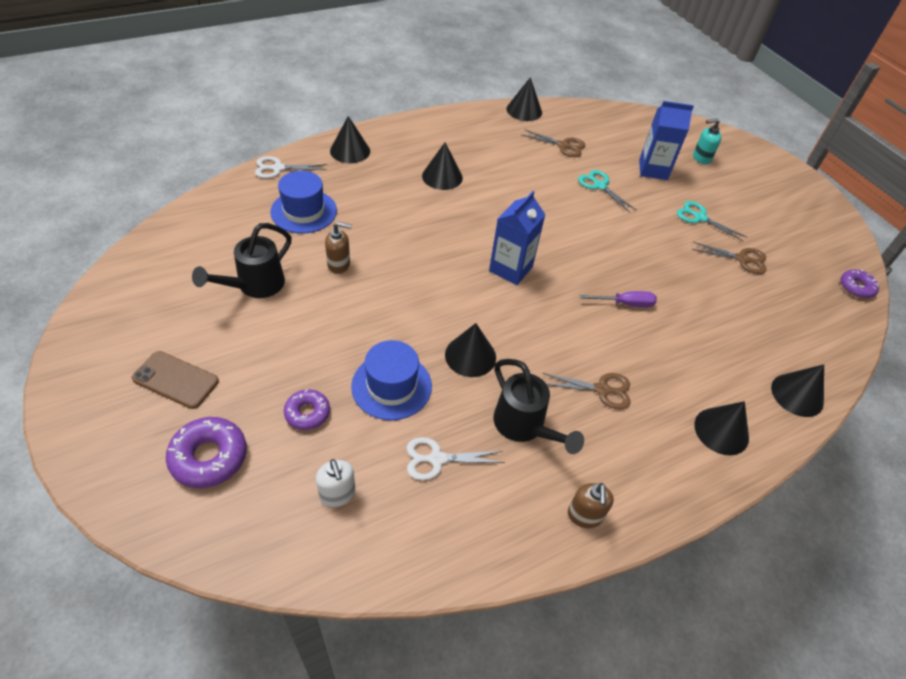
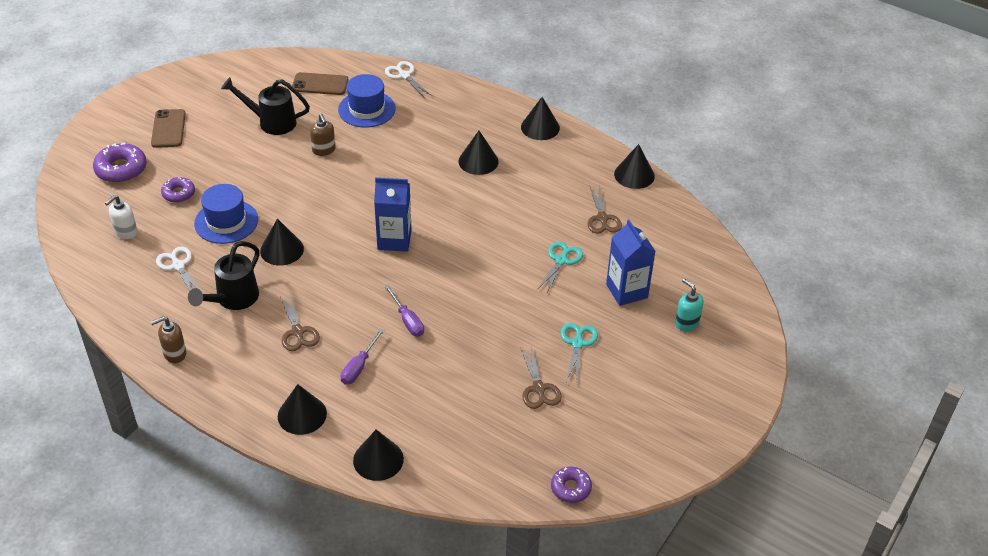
camera: 65 degrees right, 5 degrees down
black cone [330,116,370,163] -> black cone moved to [521,97,560,140]
none -> brown phone [292,72,348,95]
none -> purple screwdriver [341,328,384,385]

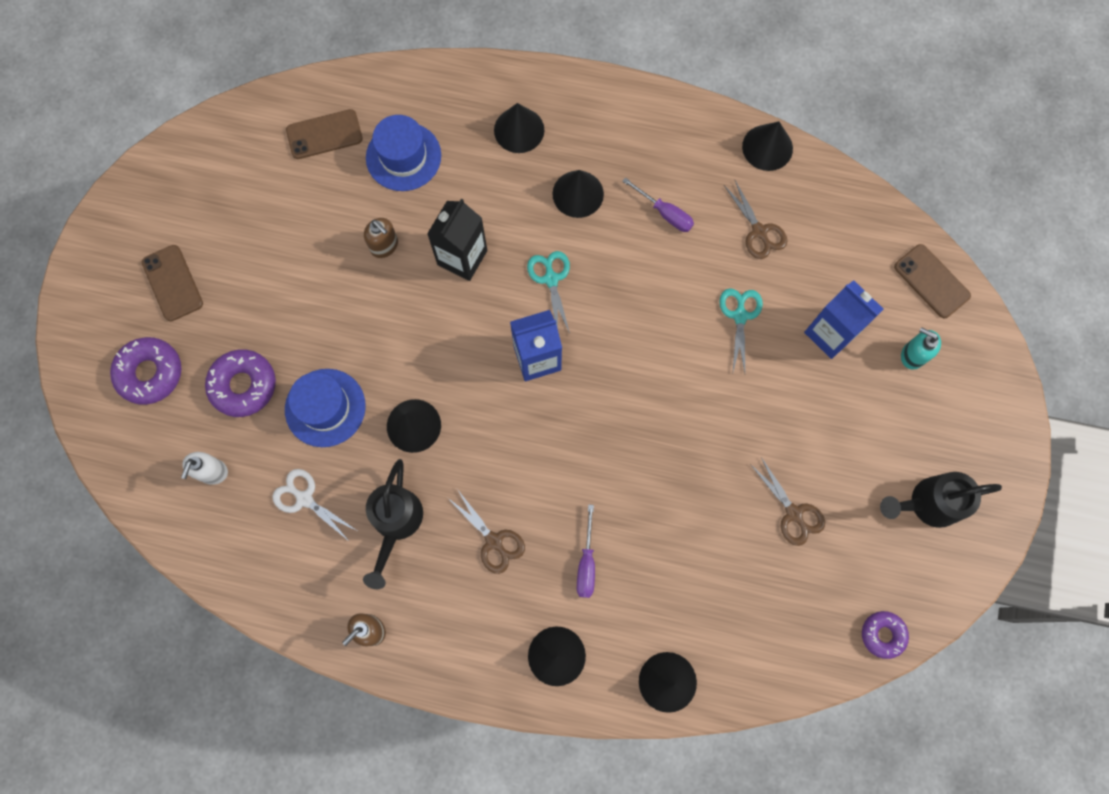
camera: 20 degrees left, 30 degrees up
purple donut [161,177,195,203] -> purple donut [205,349,276,417], size x1.58
black watering can [221,77,310,135] -> black watering can moved to [880,472,1002,528]
purple screwdriver [384,285,424,337] -> purple screwdriver moved to [622,177,694,232]
white scissors [385,61,432,97] -> none
black cone [521,97,560,140] -> black cone moved to [494,103,544,153]
turquoise scissors [561,323,598,382] -> turquoise scissors moved to [527,251,570,334]
none -> black carton [427,199,487,281]
none -> brown phone [894,244,971,318]

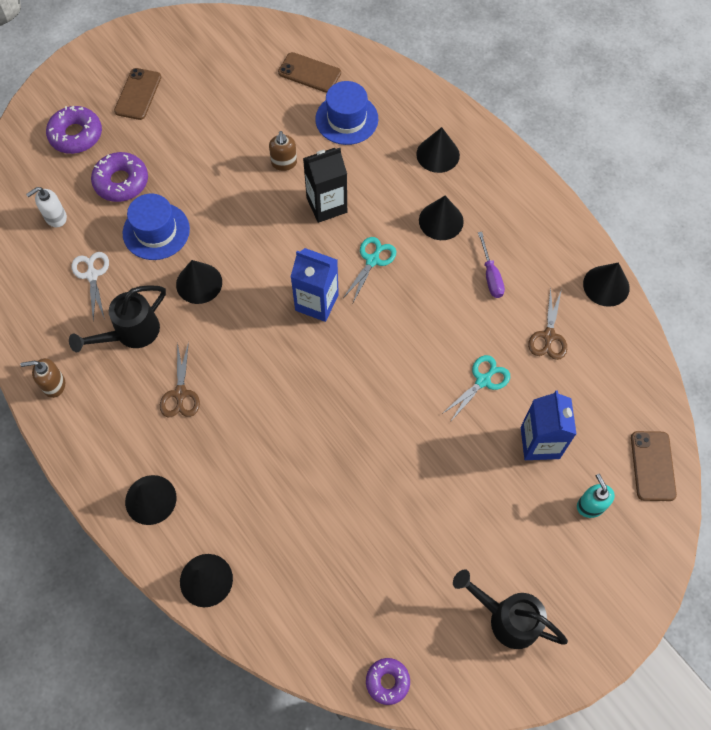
camera: 40 degrees right, 10 degrees down
purple screwdriver [577,505,595,598] -> none
brown scissors [750,457,825,546] -> none

